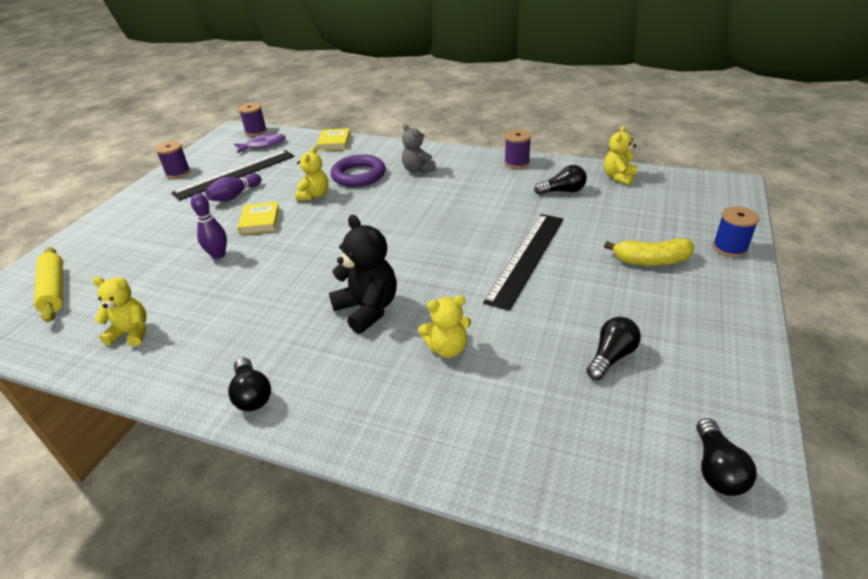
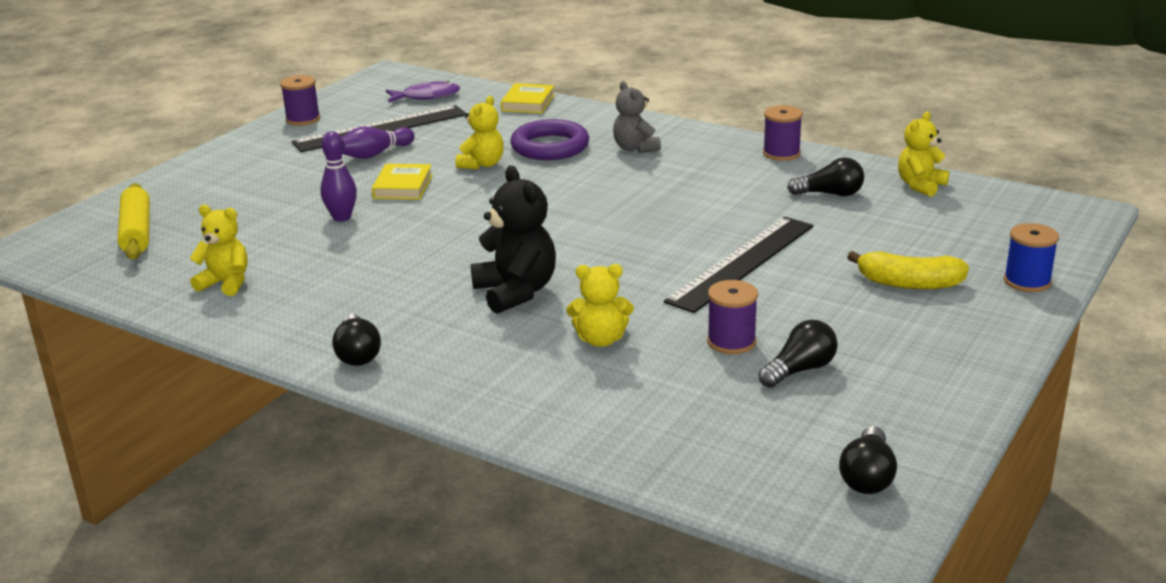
camera: 10 degrees right, 10 degrees down
purple spool [238,103,267,136] -> purple spool moved to [707,280,758,354]

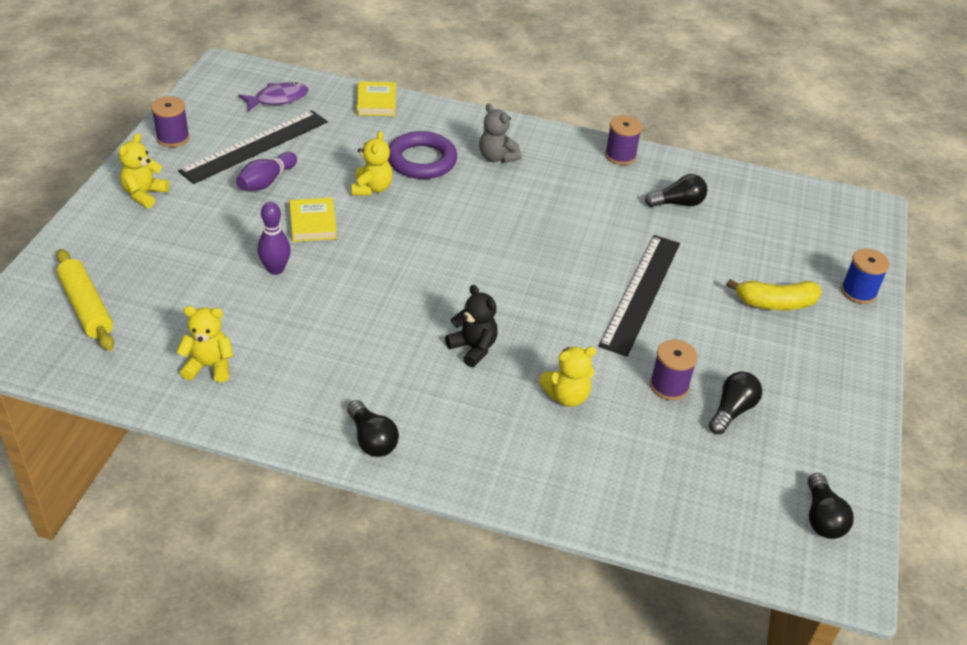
camera: 20 degrees left, 15 degrees up
black teddy bear [471,165,556,314] -> black teddy bear [445,285,498,367], size x0.66
yellow teddy bear [898,111,949,197] -> yellow teddy bear moved to [119,133,169,208]

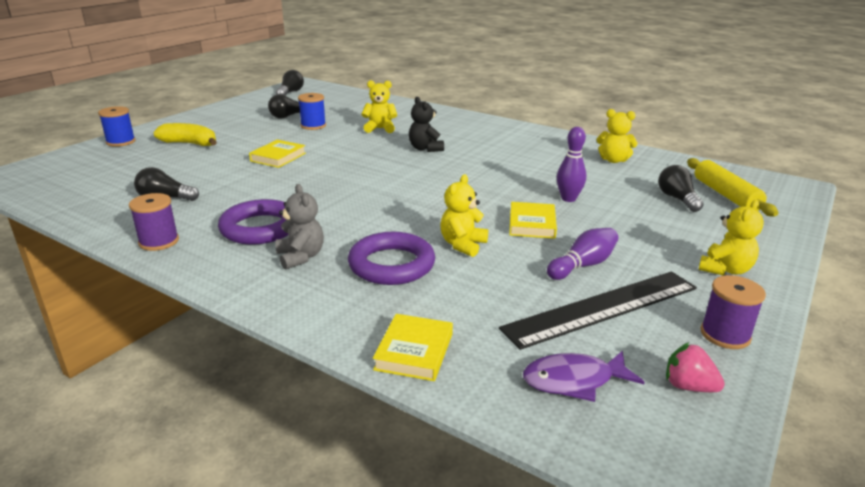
camera: 160 degrees left, 15 degrees down
black light bulb [347,400,399,457] -> black light bulb moved to [658,165,704,212]
black ruler [599,235,680,356] -> yellow book [249,140,306,168]
purple spool [650,339,698,400] -> blue spool [298,93,326,130]
none -> purple ring [218,199,288,244]
none -> pink strawberry [666,342,725,392]

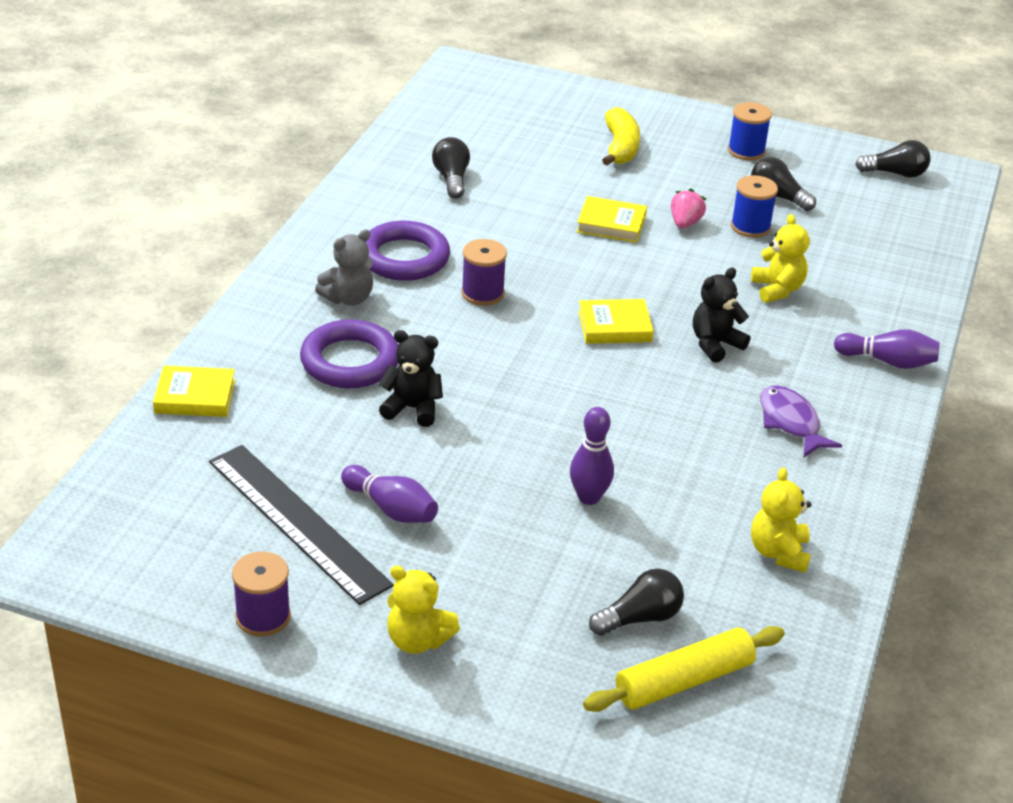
camera: 75 degrees right, 10 degrees up
blue spool [98,106,136,147] -> blue spool moved to [728,102,772,161]
purple spool [129,193,179,251] -> purple spool moved to [461,239,507,306]
yellow teddy bear [440,174,488,257] -> black teddy bear [378,330,443,427]
yellow book [509,202,557,239] -> yellow book moved to [578,299,654,344]
purple fish [523,351,645,402] -> purple fish moved to [760,385,842,457]
pink strawberry [666,342,725,392] -> pink strawberry moved to [671,189,707,229]
none -> purple bowling pin [834,329,940,369]

